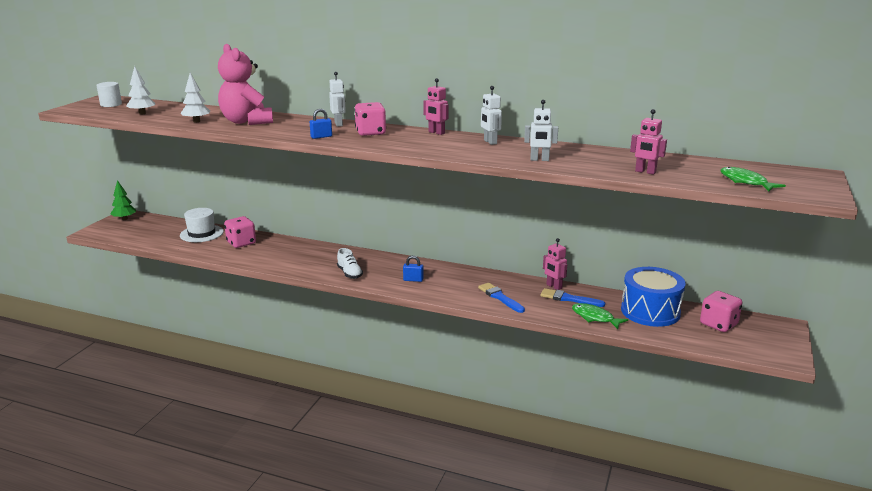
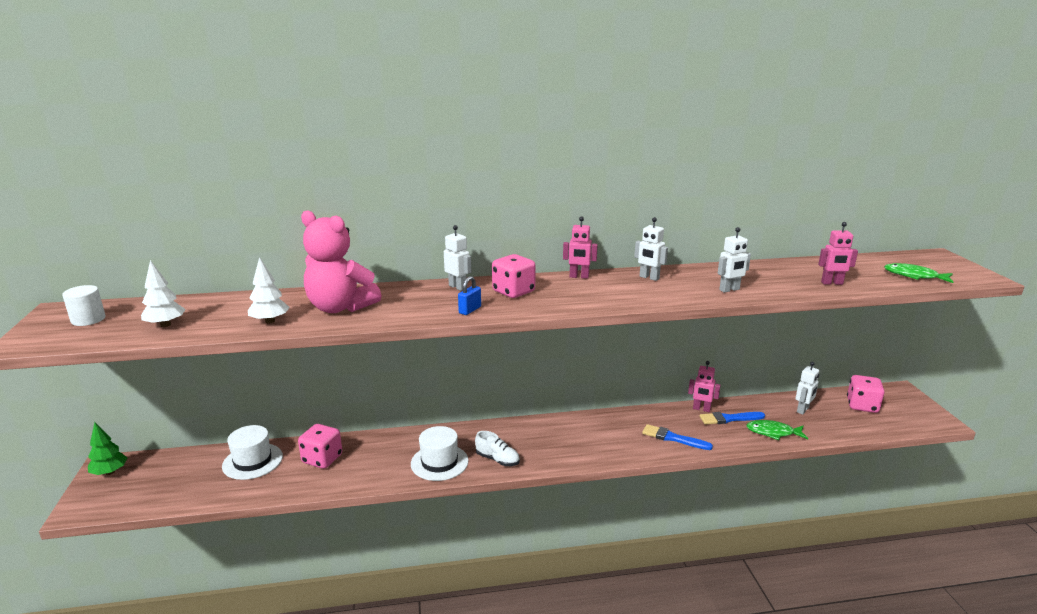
camera: 30 degrees left, 0 degrees up
blue padlock [403,256,423,282] -> none
blue drum [621,267,686,327] -> white robot [795,362,820,415]
none -> white hat [411,426,469,481]

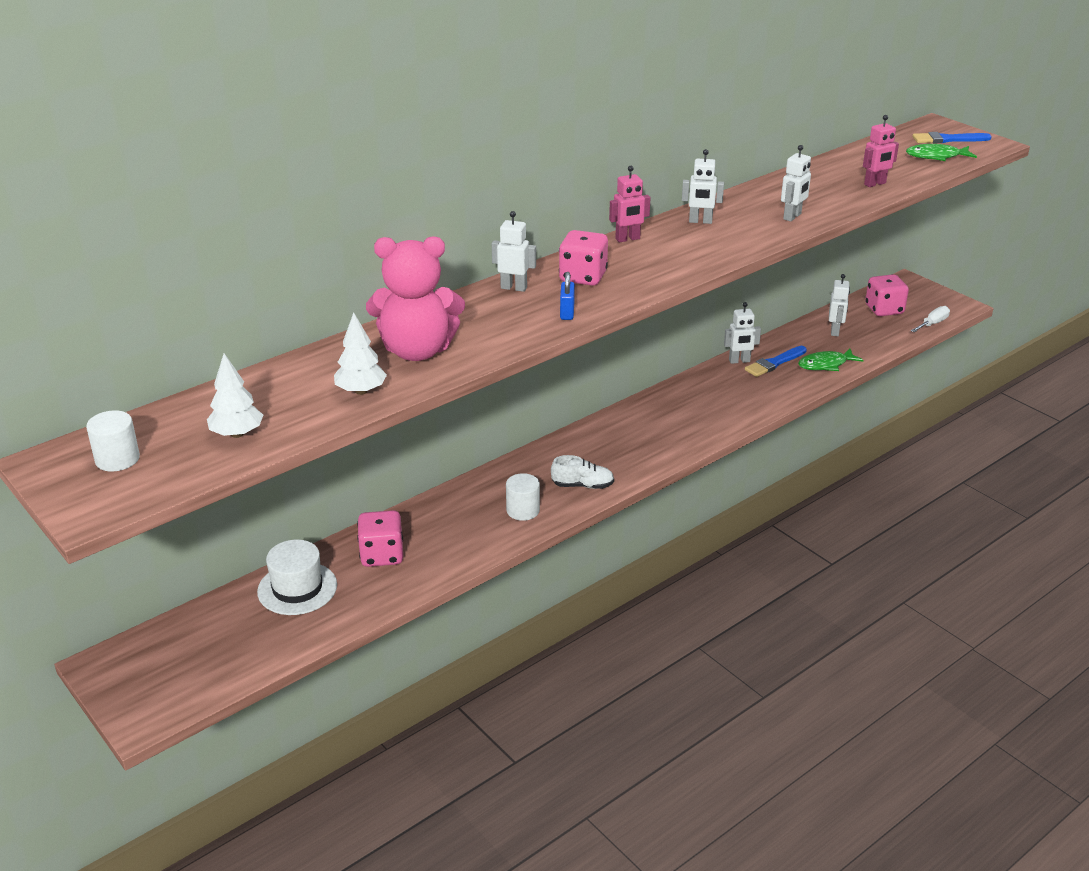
camera: 30 degrees left, 10 degrees up
green tree [88,422,127,475] -> none
white hat [411,426,469,481] -> white cylinder [506,473,540,521]
blue brush [642,424,713,450] -> blue brush moved to [913,132,992,143]
pink robot [688,361,720,412] -> white robot [724,302,761,364]
none -> white screwdriver [911,306,950,332]

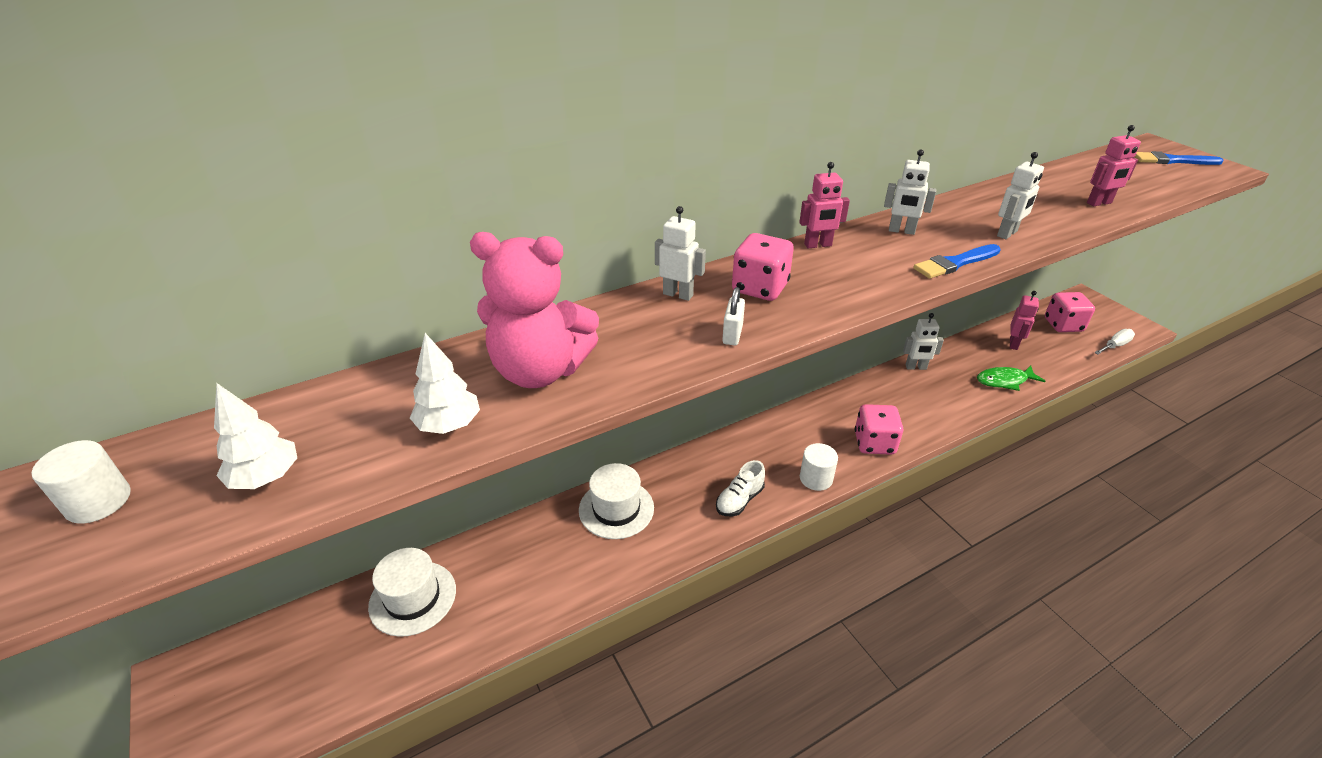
camera: 10 degrees right, 5 degrees up
pink dice [357,510,403,567] -> pink dice moved to [855,404,904,455]
white cylinder [506,473,540,521] -> white cylinder moved to [800,443,838,491]
white shoe [551,455,614,489] -> white shoe turned 120 degrees clockwise [716,460,765,517]
blue padlock [560,272,575,320] -> white padlock [722,287,745,345]
blue brush [745,346,807,377] -> blue brush moved to [913,244,1001,279]
white robot [829,274,850,336] -> pink robot [1010,291,1039,350]
green fish [906,144,977,161] -> none
none -> white hat [579,463,654,539]

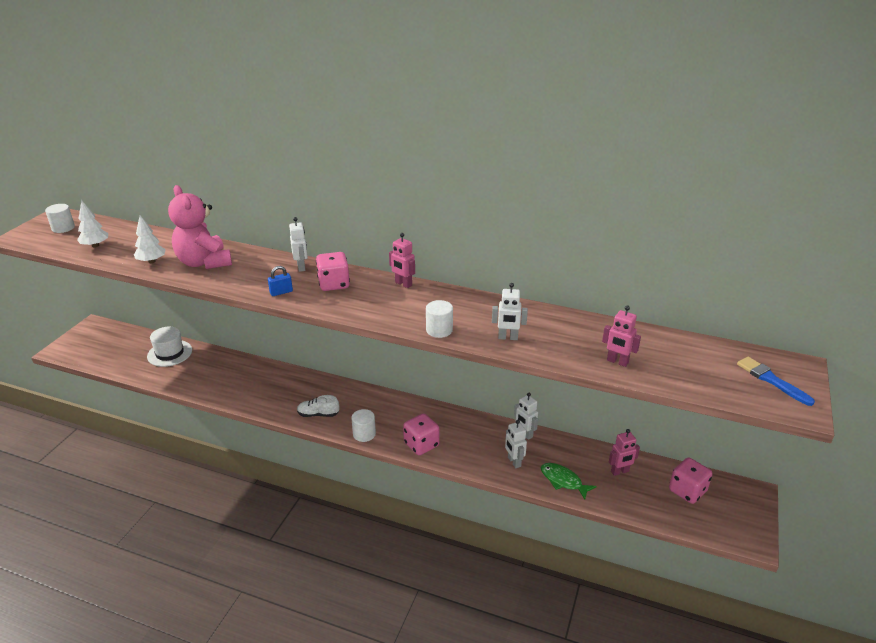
camera: 50 degrees right, 5 degrees down
white hat [579,463,654,539] -> none
white padlock [722,287,745,345] -> blue padlock [268,266,293,296]
white robot [884,149,936,235] -> white robot moved to [505,420,527,468]
blue brush [913,244,1001,279] -> white cylinder [426,300,453,338]
white screwdriver [1094,329,1135,355] -> none

